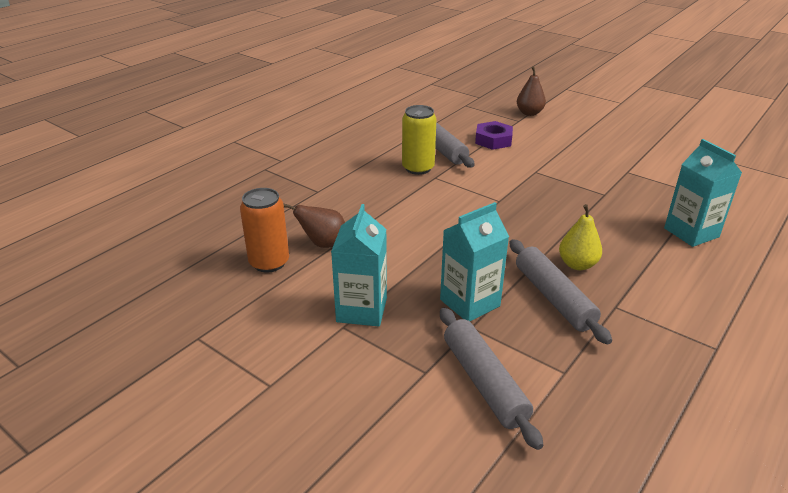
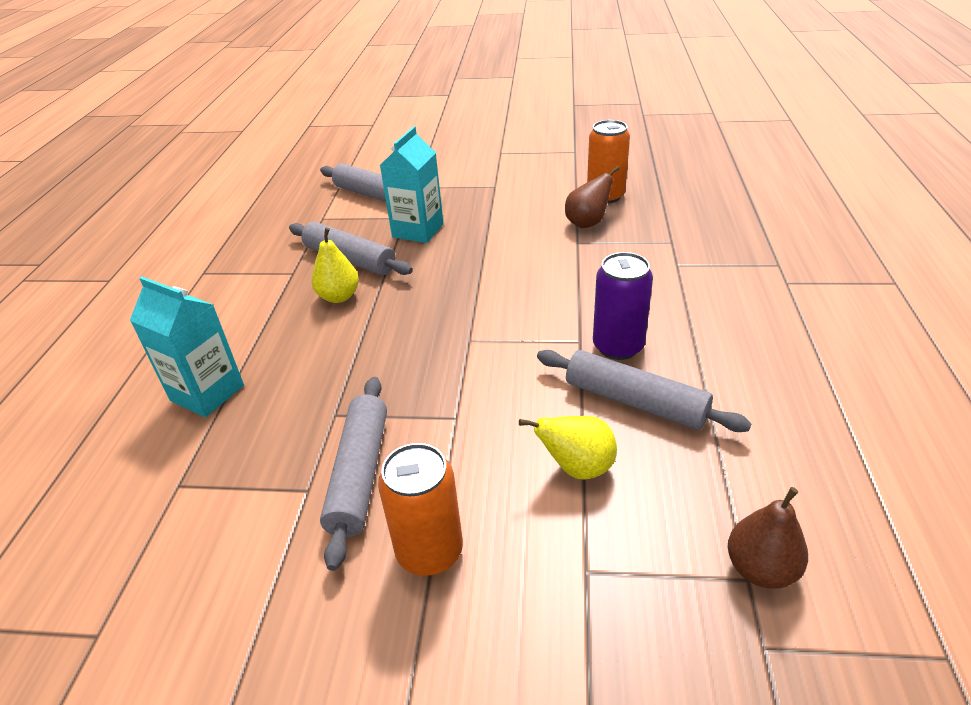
camera: 150 degrees right, 5 degrees up
turquoise carton [331,204,387,326] -> none
yellow can [402,105,437,175] -> purple can [593,252,653,360]
purple nut [475,121,513,150] -> yellow pear [519,416,617,479]
brown pear [517,66,546,116] -> brown pear moved to [728,487,808,589]
none -> grey rolling pin [320,377,387,571]
none -> orange can [378,443,463,576]

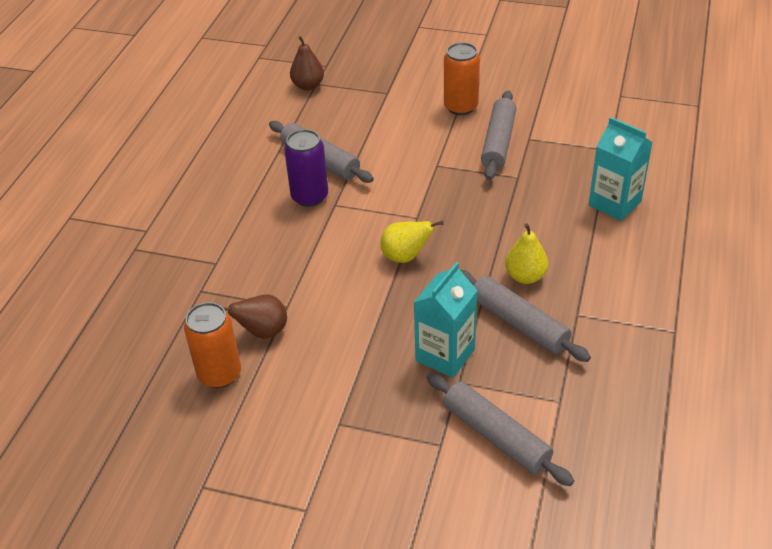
camera: 170 degrees left, 5 degrees up
yellow pear [519,416,617,479] -> yellow pear moved to [381,220,444,263]

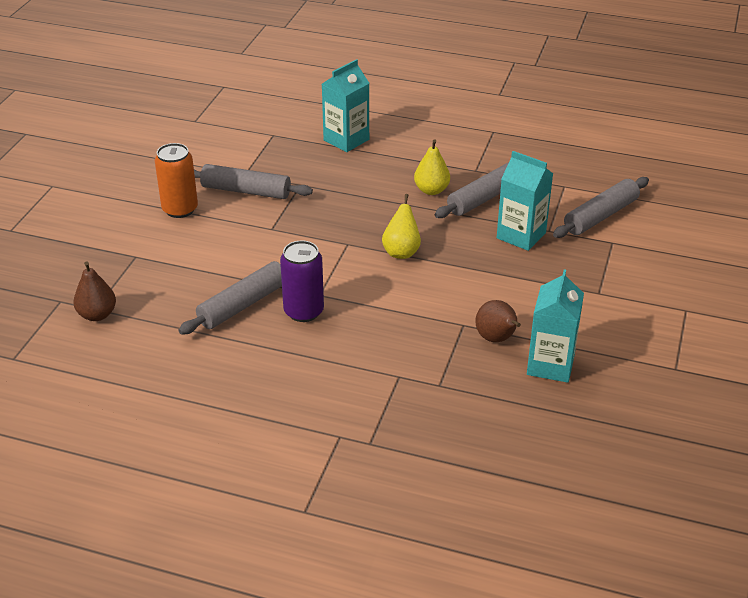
camera: 90 degrees left, 5 degrees down
orange can [184,302,241,388] -> turquoise carton [527,269,584,383]

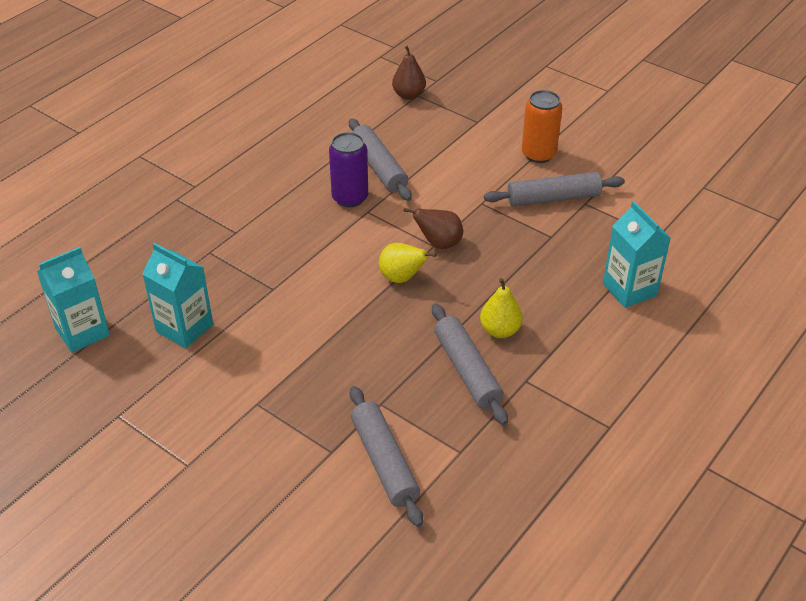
camera: 110 degrees right, 5 degrees up
grey rolling pin [194,164,313,199] -> grey rolling pin turned 45 degrees clockwise [484,172,625,207]
brown pear [475,300,521,342] -> brown pear moved to [404,208,463,249]
turquoise carton [497,151,553,251] -> turquoise carton moved to [37,247,110,353]

